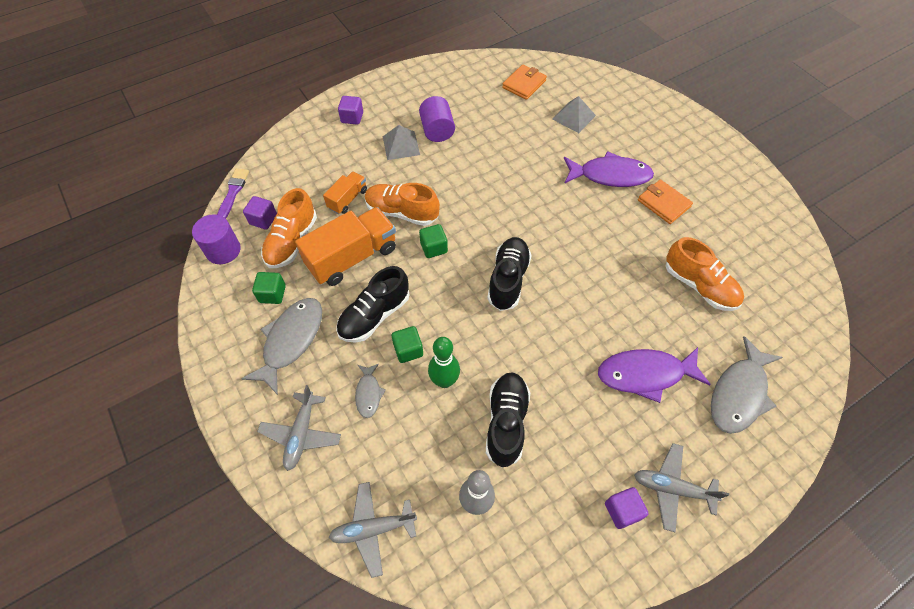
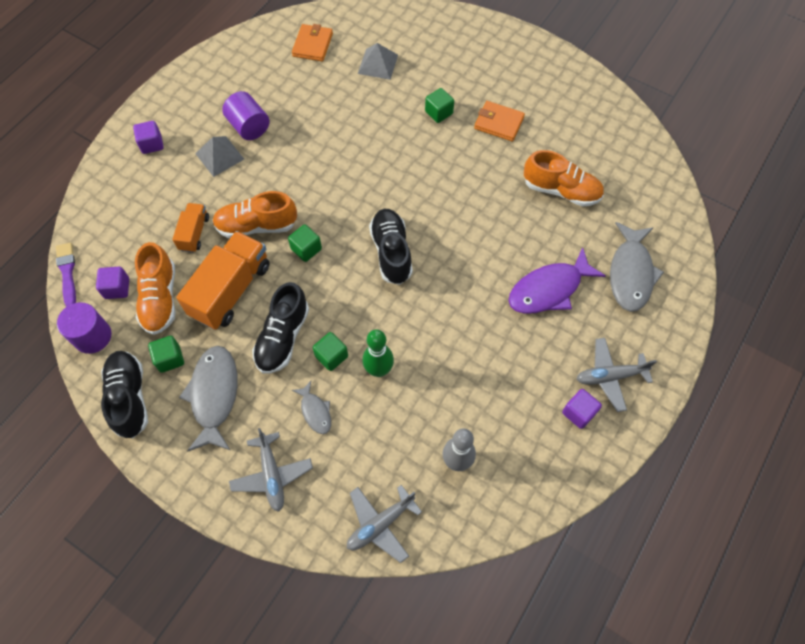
camera: 25 degrees left, 5 degrees up
black shoe [486,372,530,468] -> black shoe moved to [101,351,148,438]
purple fish [564,151,654,187] -> green cube [425,88,454,123]

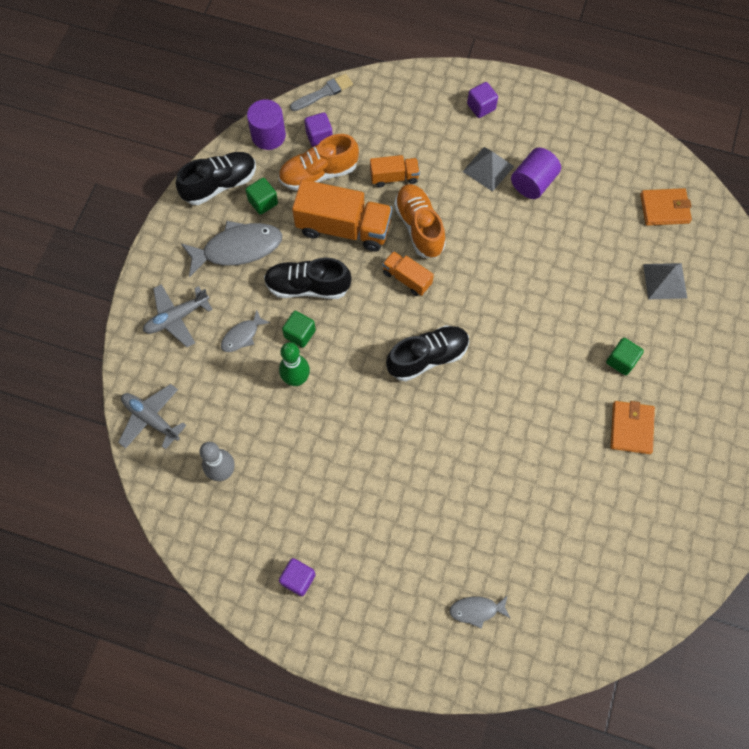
camera: 75 degrees right, 5 degrees up
purple brush [56,243,76,307] -> grey brush [290,74,353,111]
green cube [288,225,322,262] -> orange truck [382,251,434,296]
purple fish [508,247,606,314] -> none
orange shoe [524,150,604,206] -> none
grey plane [576,338,657,412] -> none
grey fish [610,222,664,312] -> grey fish [449,595,511,629], size x0.52

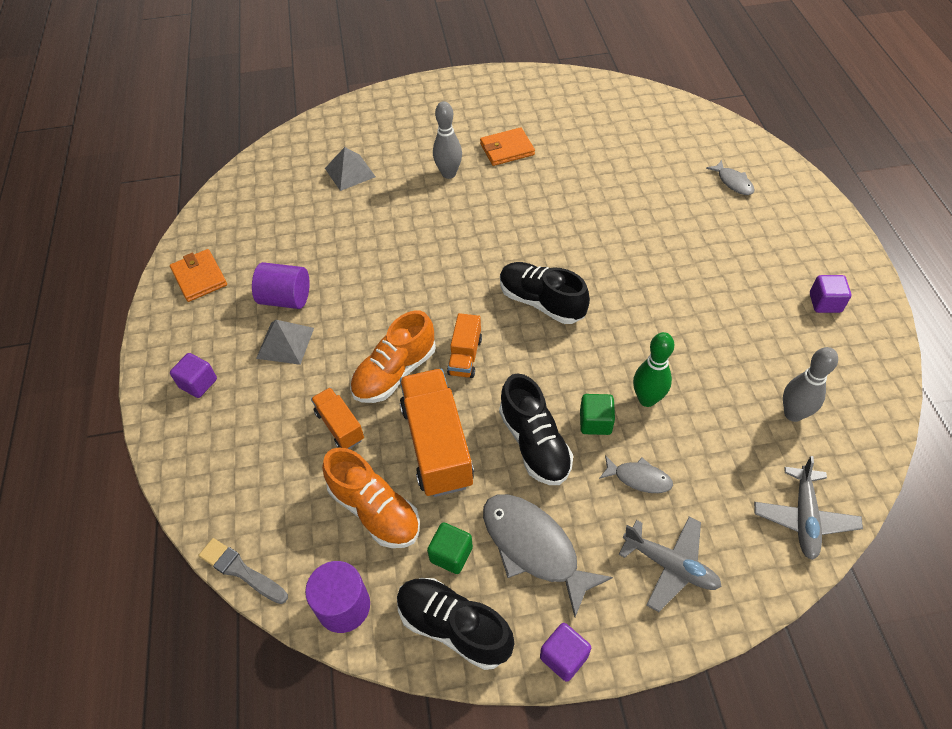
camera: 115 degrees left, 15 degrees down
purple cube [304,113,333,147] -> purple cube moved to [540,623,591,682]
green cube [606,338,644,375] -> grey bowling pin [433,101,462,179]
orange wallet [640,188,692,226] -> orange wallet moved to [170,249,227,302]

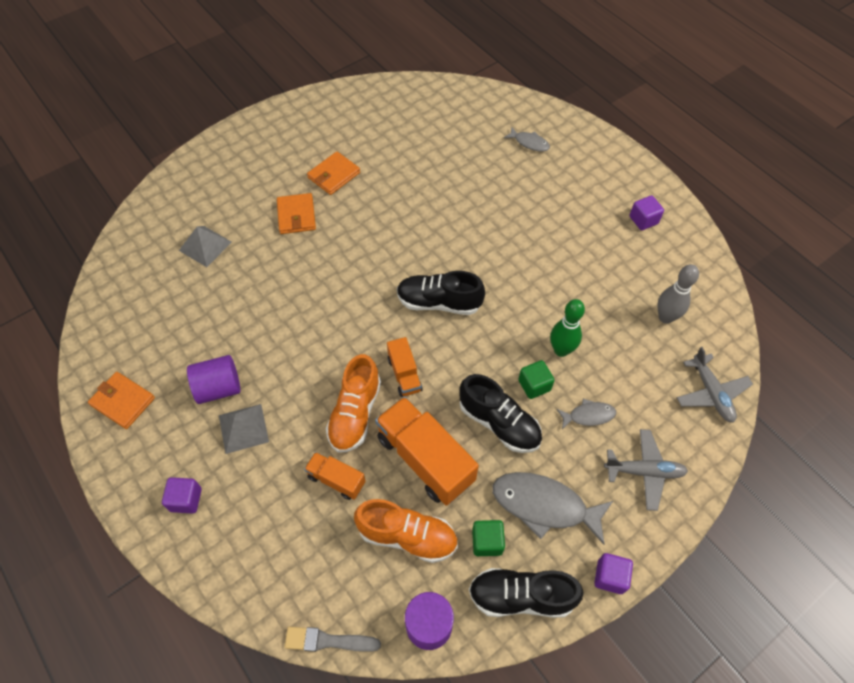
camera: 30 degrees left, 5 degrees up
grey bowling pin [433,101,462,179] -> orange wallet [277,193,316,234]

